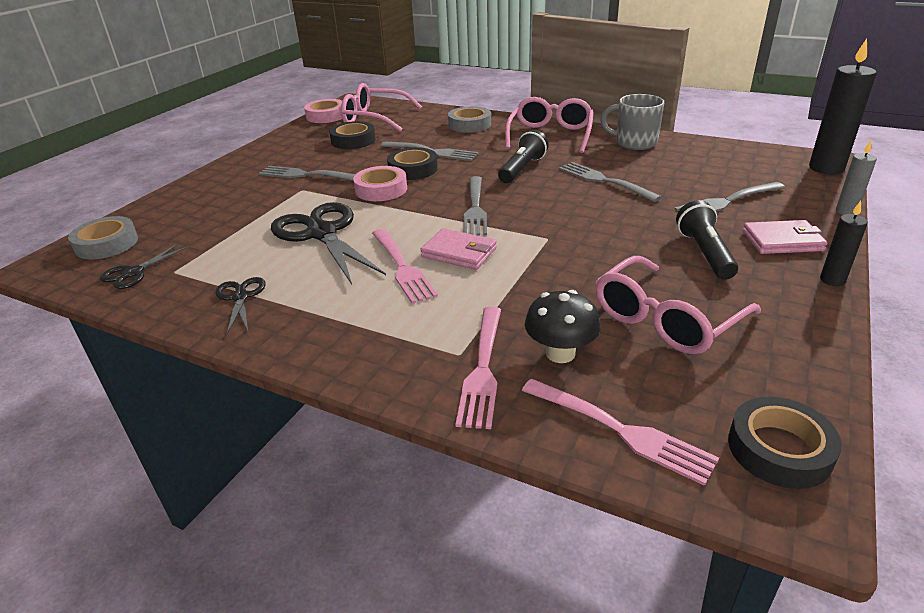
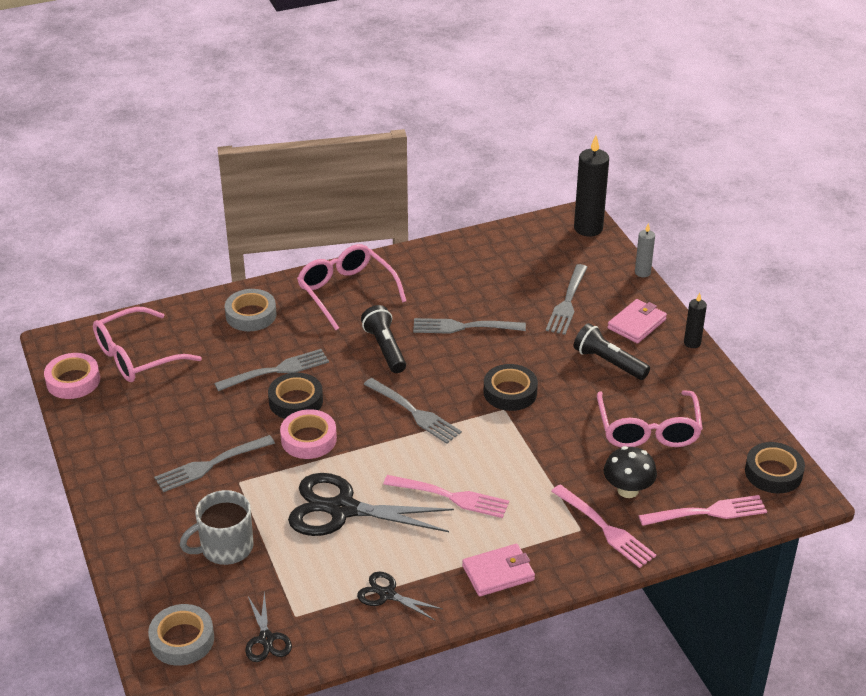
camera: 50 degrees left, 5 degrees up
black tape [329,121,376,149] -> black tape moved to [484,364,538,411]
pink wallet [420,228,497,270] -> pink wallet moved to [462,544,535,597]
grey mug [600,94,664,150] -> grey mug moved to [180,490,254,565]

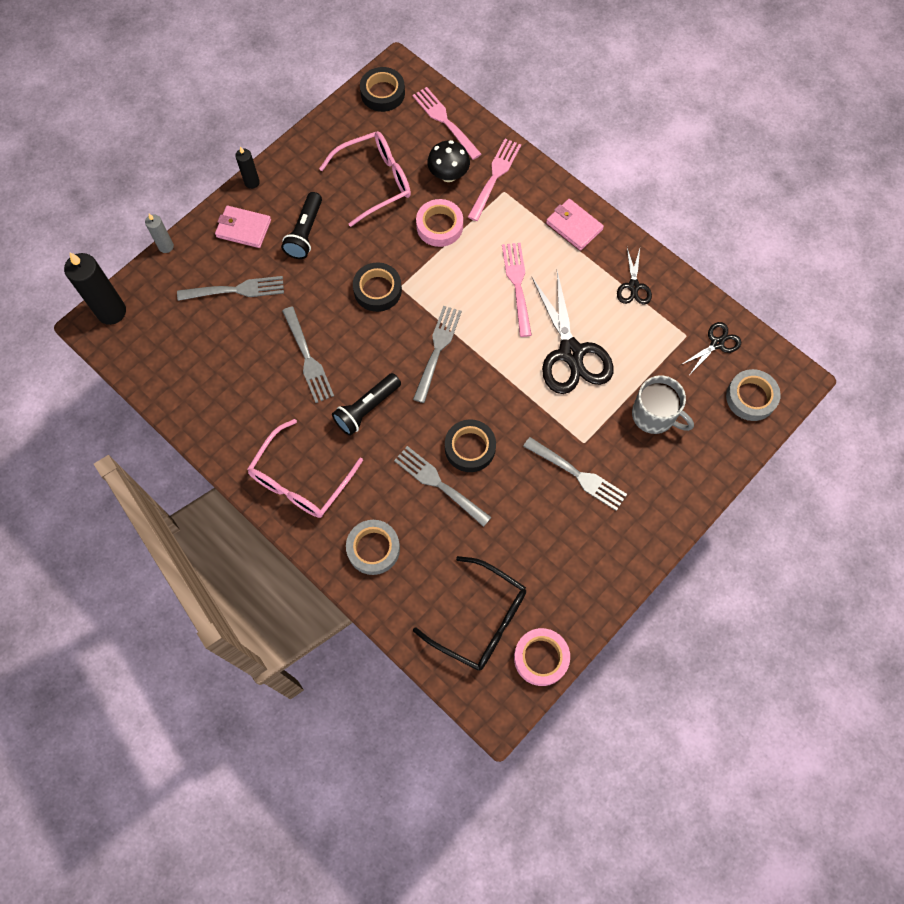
camera: 115 degrees left, 30 degrees up
pink glasses [93,307,202,382] -> black glasses [413,556,526,671]
pink tape [280,409,337,459] -> pink tape moved to [416,199,463,247]

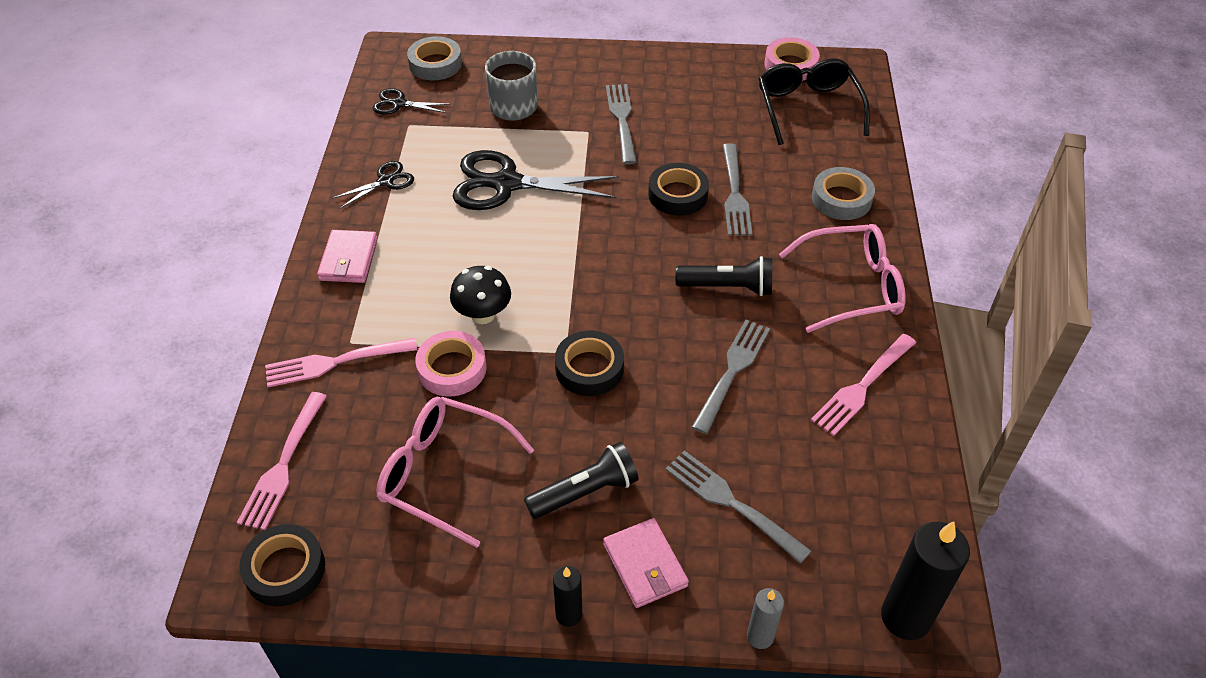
camera: 130 degrees left, 20 degrees down
grey fork [413,306,462,403] -> none
black mushroom [427,140,470,182] -> black mushroom moved to [450,266,511,324]
pink fork [502,243,532,337] -> pink fork moved to [811,334,916,436]
black scissors [531,271,614,394] -> black scissors turned 120 degrees counterclockwise [453,150,619,210]

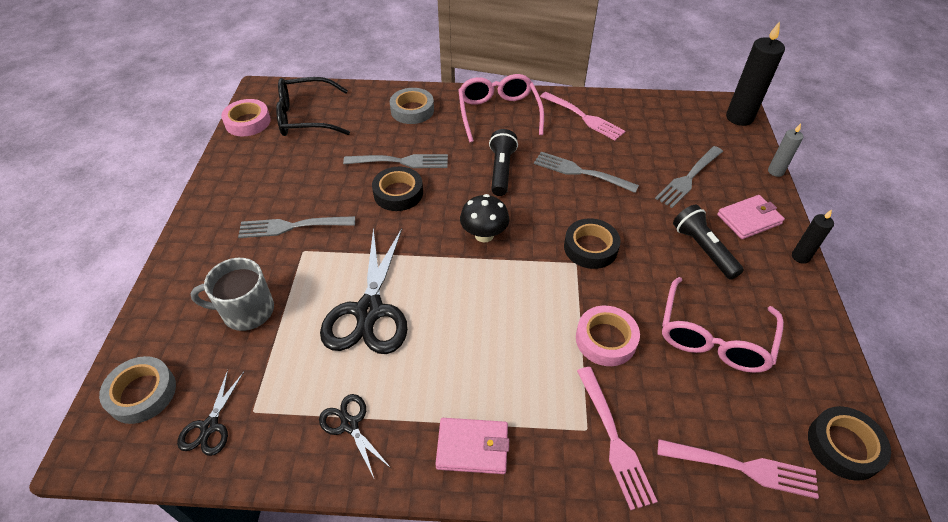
camera: 90 degrees left, 0 degrees up
black mushroom [450,266,511,324] -> black mushroom moved to [460,194,509,242]

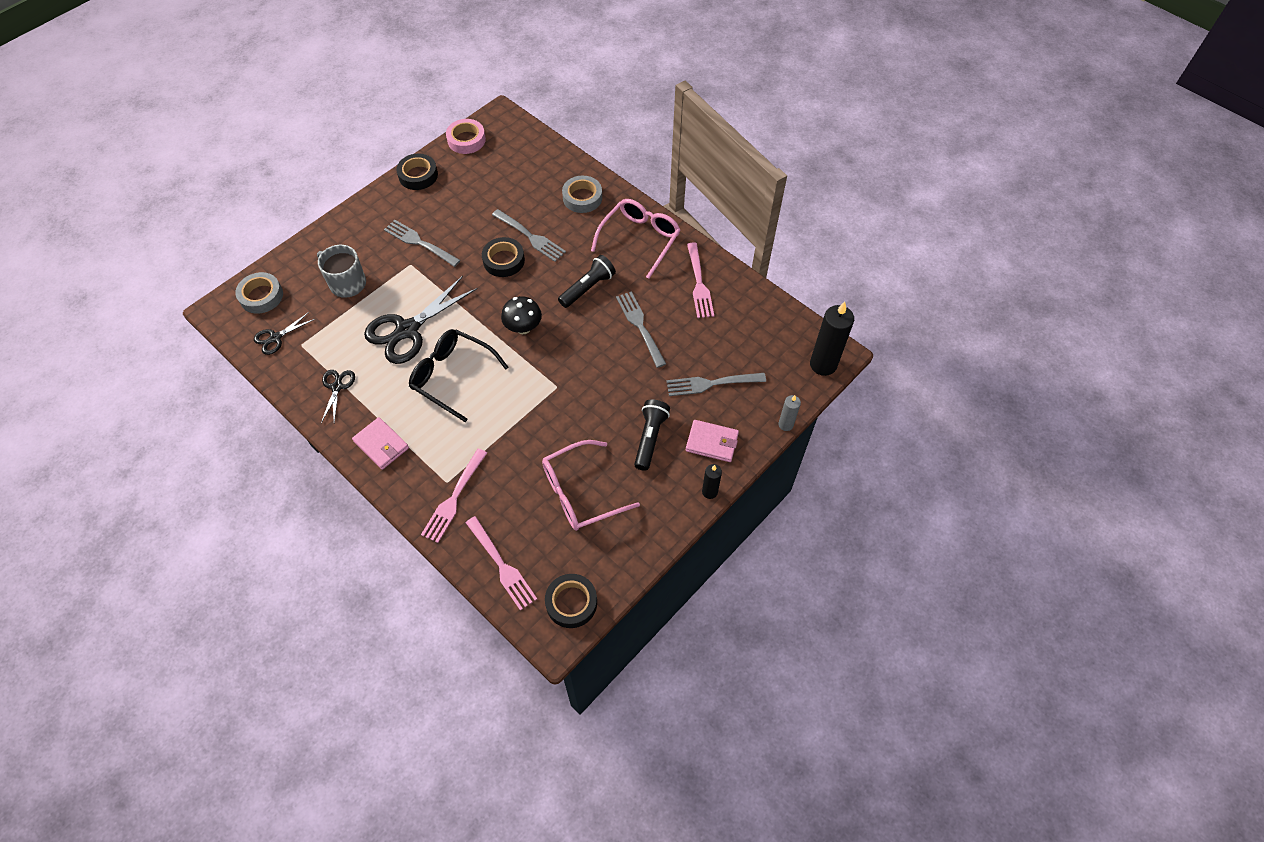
camera: 40 degrees right, 10 degrees up
black glasses [276,77,350,136] -> black glasses moved to [409,329,509,422]
black tape [564,218,621,269] -> black tape moved to [396,154,438,190]
pink tape [576,306,640,366] -> none

